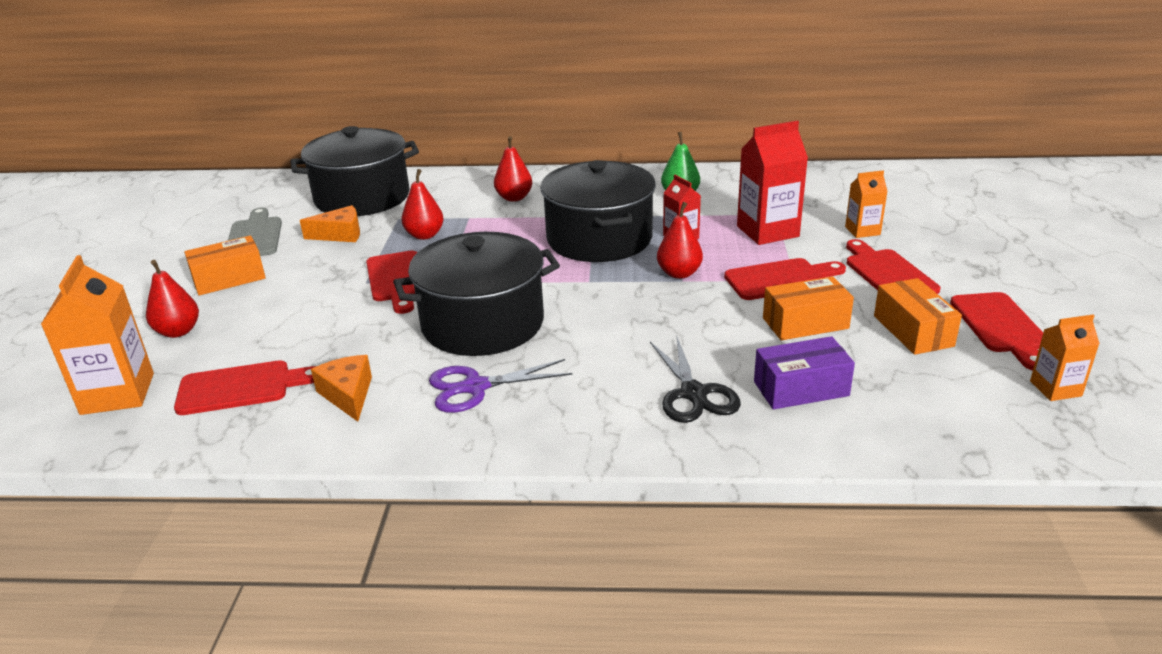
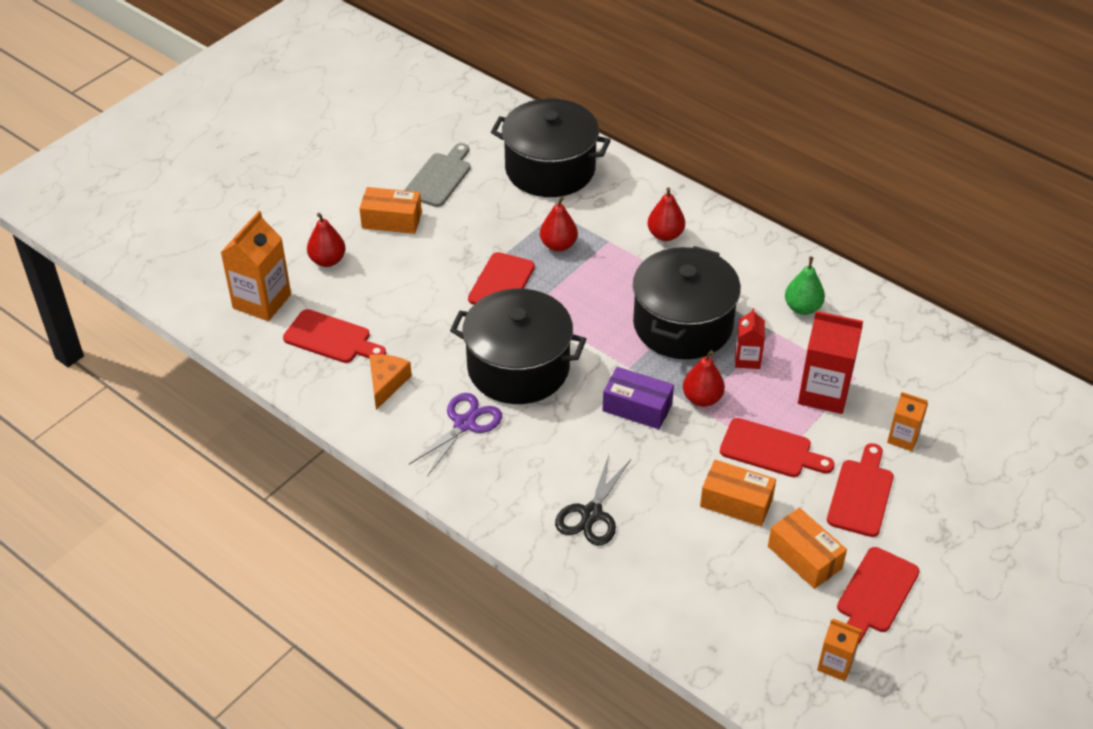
camera: 35 degrees right, 15 degrees up
orange cheese [300,205,360,242] -> none
purple scissors [429,359,573,413] -> purple scissors turned 105 degrees clockwise [409,393,502,476]
purple box [754,336,855,409] -> purple box moved to [602,367,674,429]
orange box [874,278,962,355] -> orange box turned 60 degrees counterclockwise [768,508,847,589]

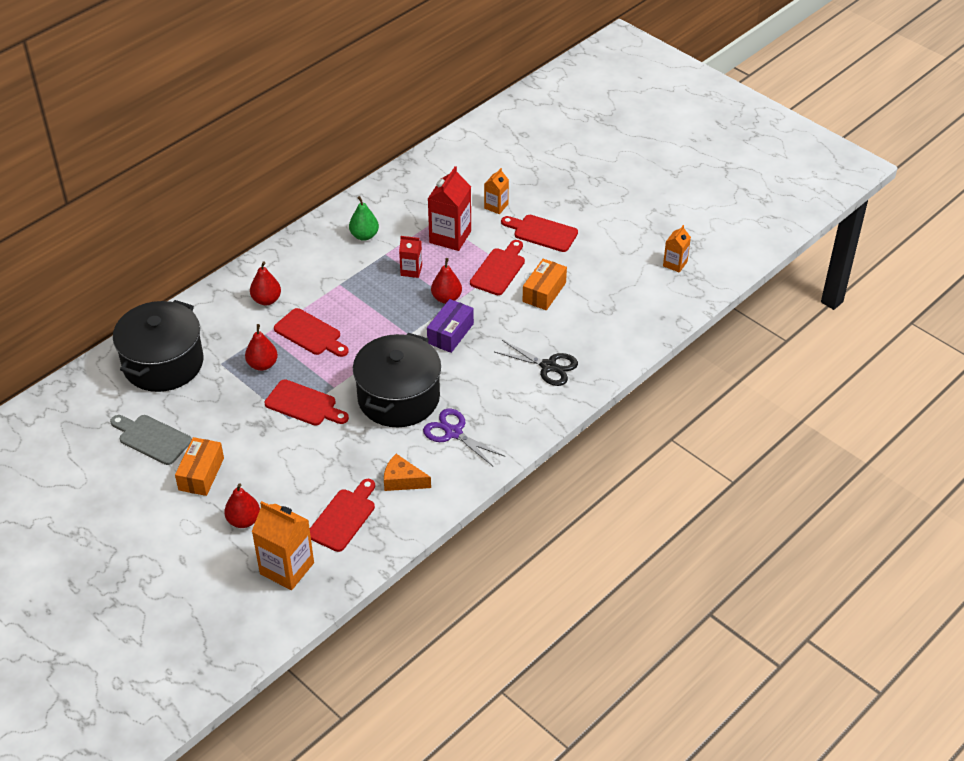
camera: 85 degrees left, 0 degrees up
black pot [633,246,741,359] -> none
orange box [768,508,847,589] -> none
red cutting board [837,547,920,645] -> red cutting board moved to [274,308,349,357]

